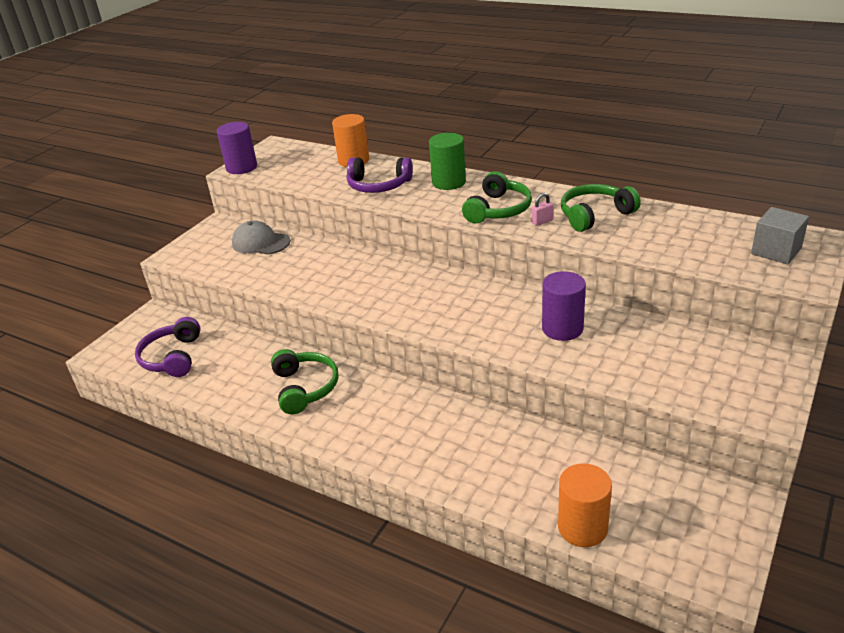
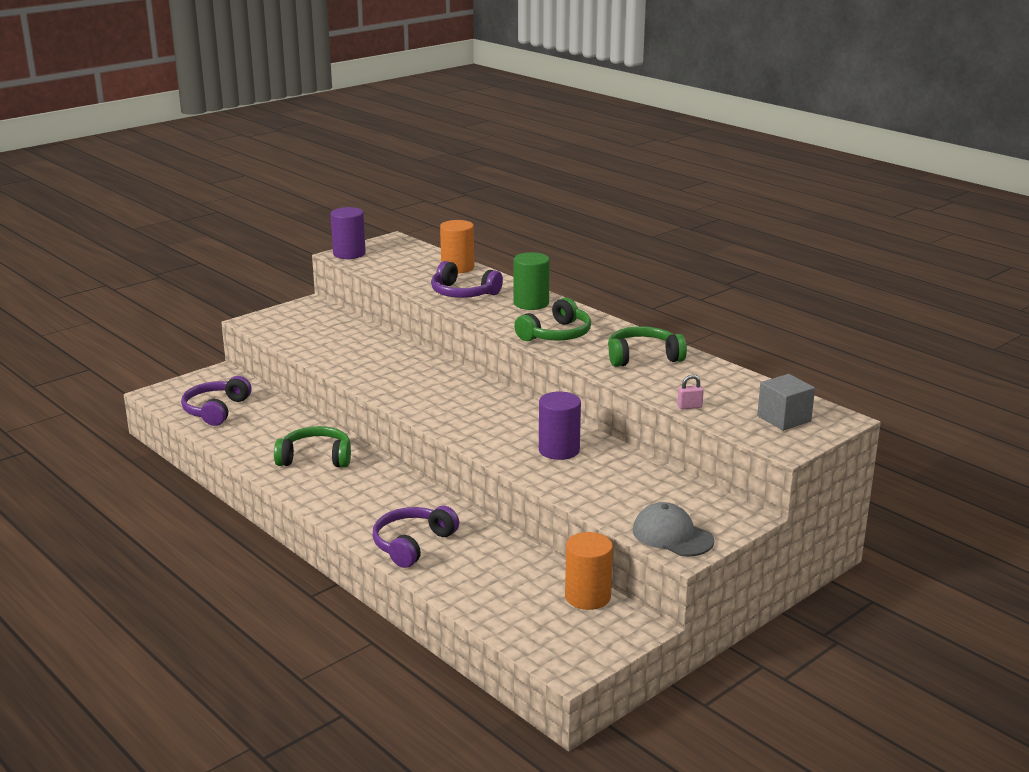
camera: 15 degrees right, 10 degrees down
grey cap [232,221,290,255] -> grey cap moved to [633,502,714,557]
green headphones [271,349,339,414] -> green headphones turned 90 degrees counterclockwise [274,426,351,468]
pink padlock [531,193,553,226] -> pink padlock moved to [677,375,704,409]
orange cylinder [558,463,612,547] -> orange cylinder moved to [565,532,613,610]
none -> purple headphones [373,506,459,568]

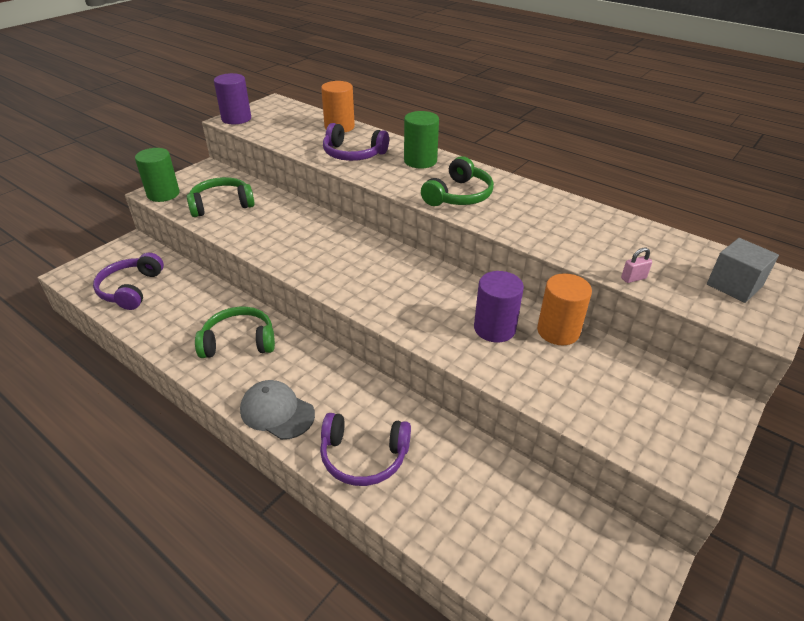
camera: 10 degrees left, 15 degrees up
purple headphones [373,506,459,568] -> purple headphones turned 105 degrees counterclockwise [320,413,411,486]
orange cylinder [565,532,613,610] -> orange cylinder moved to [537,273,592,345]
green headphones [608,326,687,367] -> green headphones moved to [187,177,255,217]
grey cap [633,502,714,557] -> grey cap moved to [240,380,315,440]
none -> green cylinder [135,148,180,202]

